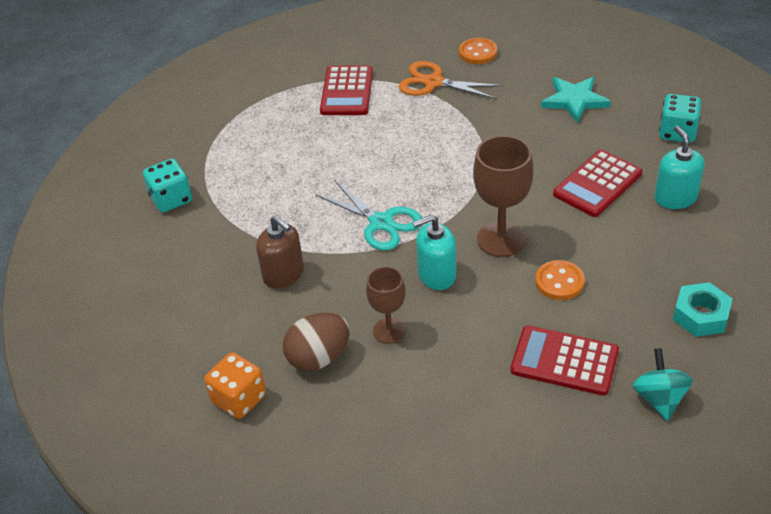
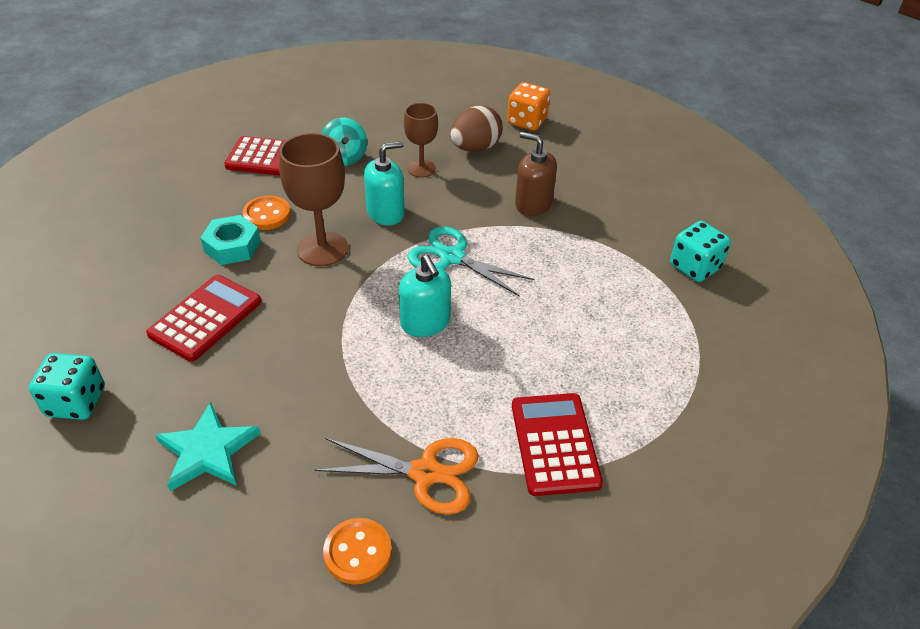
camera: 165 degrees right, 0 degrees up
turquoise spinning top [632,348,693,421] -> turquoise spinning top moved to [321,118,367,166]
turquoise soap dispenser [654,126,705,209] -> turquoise soap dispenser moved to [399,255,451,337]
turquoise nut [673,282,733,337] -> turquoise nut moved to [200,215,261,265]

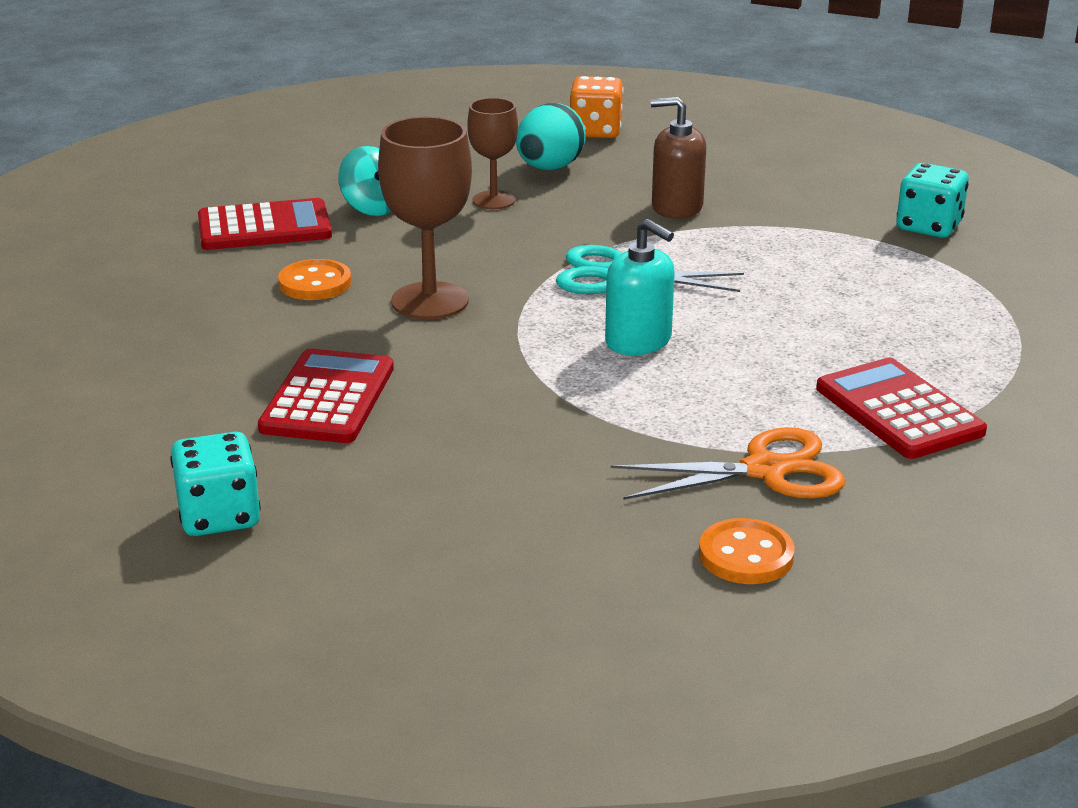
camera: 20 degrees left, 15 degrees down
turquoise star [155,402,261,491] -> none
turquoise nut [200,215,261,265] -> none
turquoise soap dispenser [364,141,405,226] -> none
brown egg [450,106,503,152] -> turquoise egg [516,103,586,170]

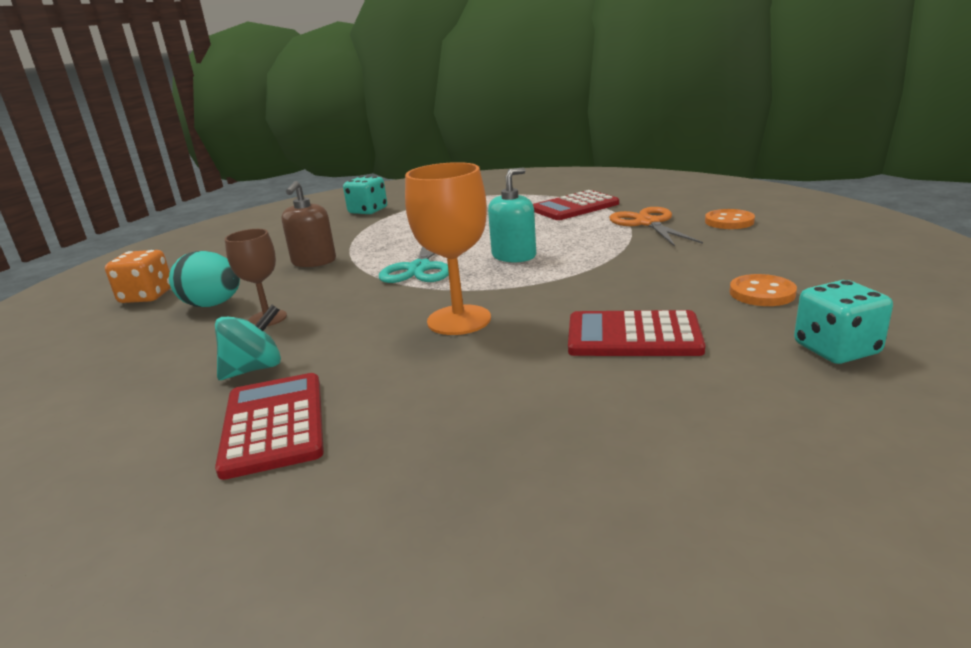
camera: 90 degrees left, 5 degrees down
orange button [278,259,351,300] -> orange button moved to [730,274,797,306]
brown goblet [378,116,472,320] -> orange goblet [405,162,491,335]

